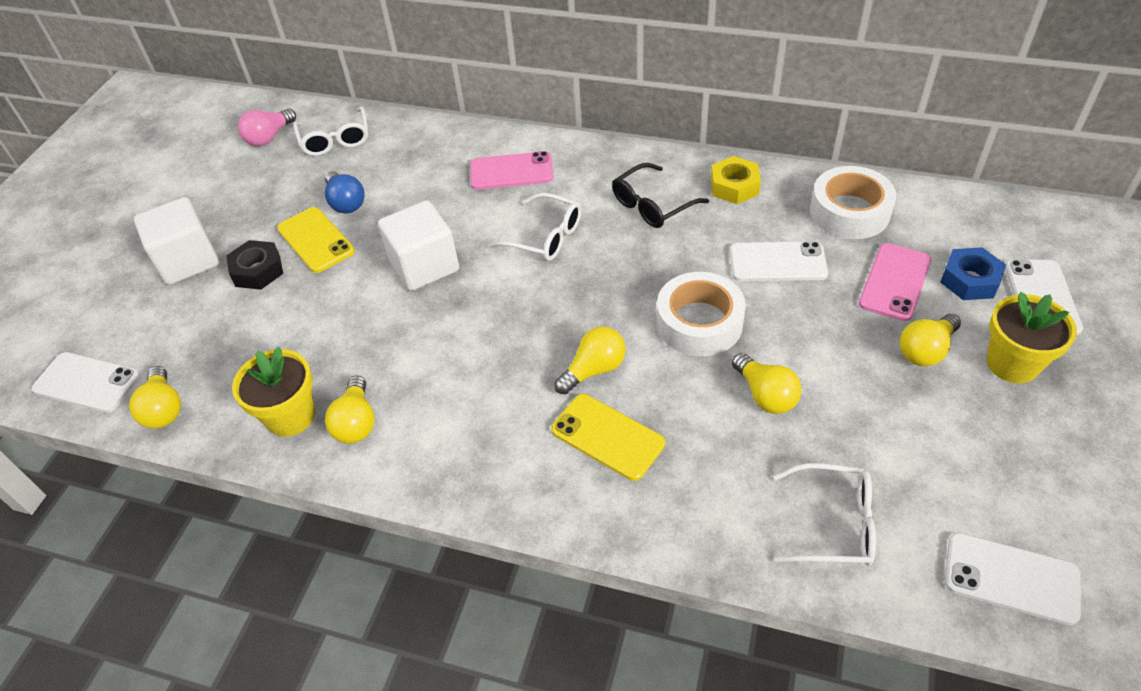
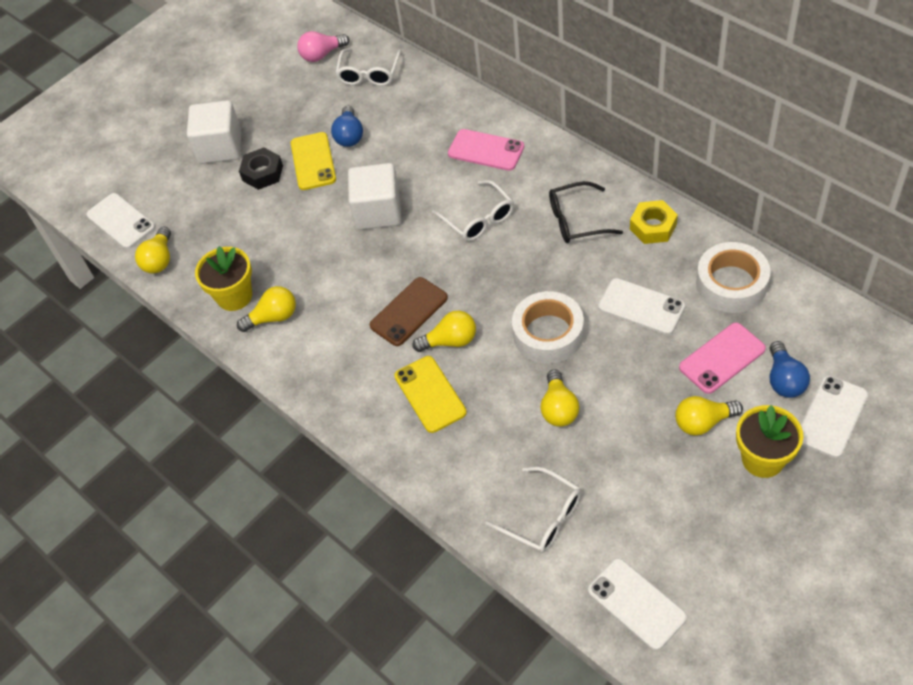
camera: 30 degrees right, 5 degrees up
yellow light bulb [325,375,375,444] -> yellow light bulb turned 135 degrees counterclockwise [237,286,296,332]
blue nut [940,247,1006,300] -> blue light bulb [769,341,810,398]
none -> brown phone [370,277,448,346]

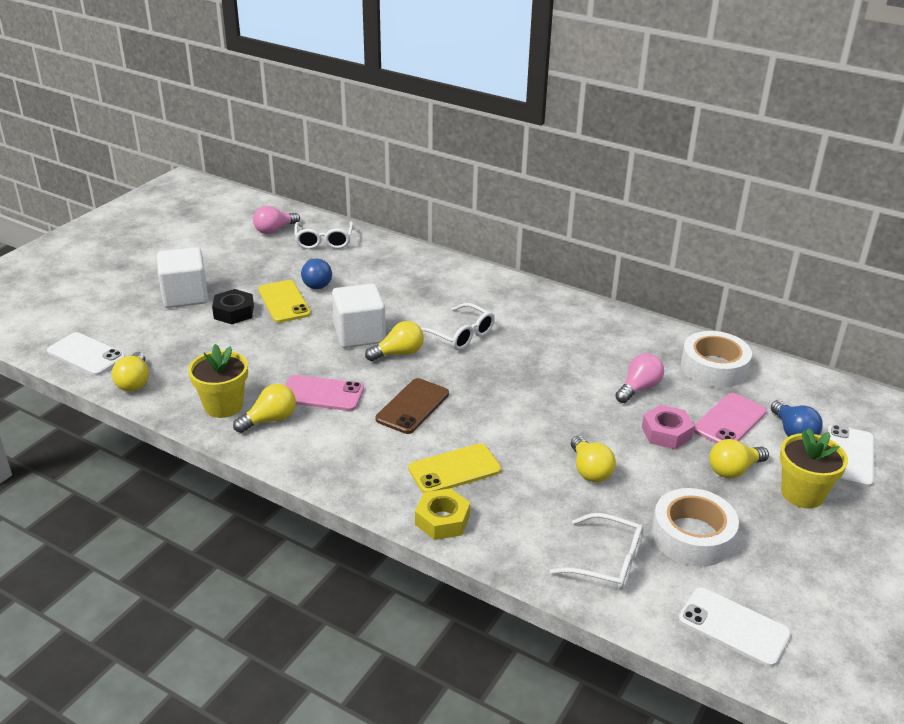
camera: 20 degrees left, 20 degrees down
yellow phone [394,356,467,433] -> yellow phone turned 75 degrees counterclockwise [408,443,501,493]
yellow light bulb [413,311,476,352] -> yellow light bulb moved to [365,321,424,361]
pink phone [448,129,524,171] -> pink phone moved to [285,375,364,411]
white tape [512,291,584,364] -> white tape moved to [651,488,739,567]
black glasses [549,181,623,243] -> none
white phone [598,278,685,335] -> pink light bulb [615,353,664,403]
yellow nut [630,200,678,244] -> yellow nut moved to [415,488,470,540]
none -> pink nut [642,405,694,449]

